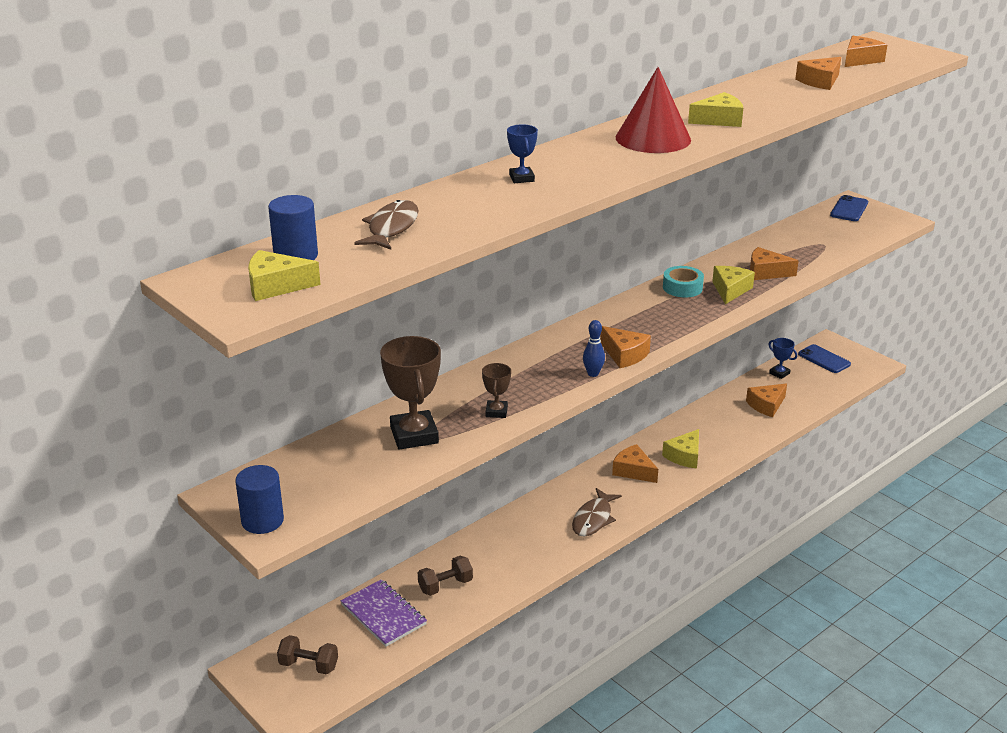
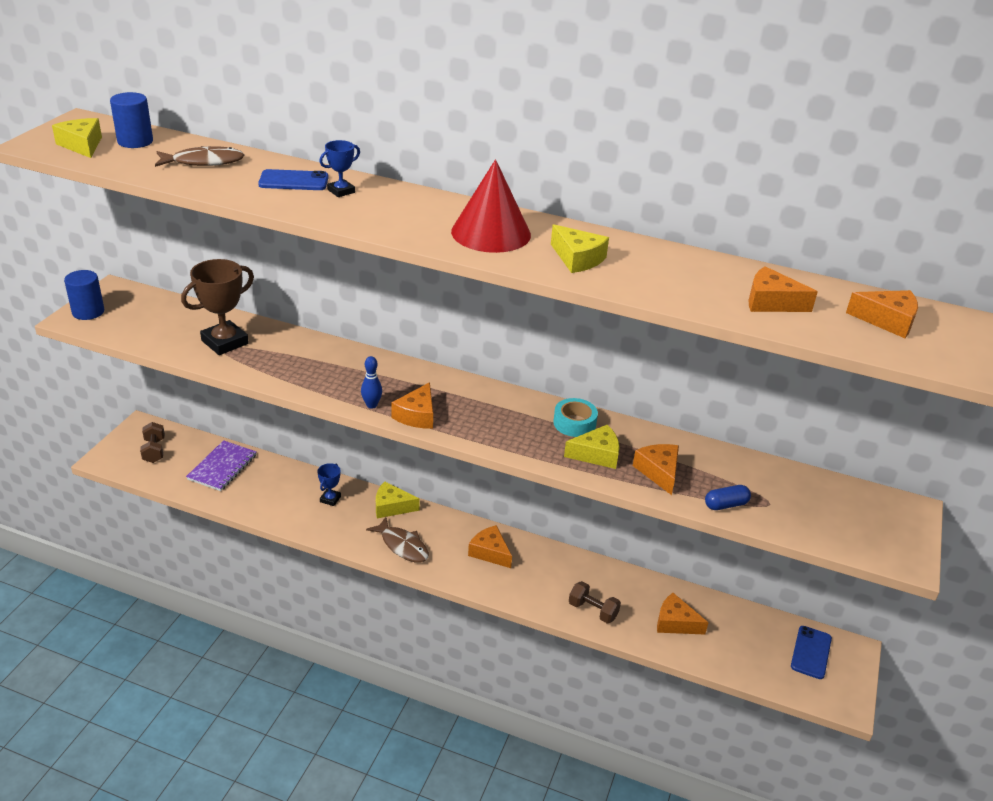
camera: 60 degrees right, 5 degrees up
brown dumbbell [418,556,473,596] -> brown dumbbell moved to [569,581,621,624]
brown trophy [482,363,511,418] -> none
brown fish [572,488,622,536] -> brown fish turned 135 degrees counterclockwise [366,517,429,562]
orange cheese [612,444,658,483] -> orange cheese turned 60 degrees counterclockwise [468,525,512,568]
yellow cheese [662,429,699,468] -> yellow cheese moved to [376,482,420,518]
blue trophy [769,338,797,379] -> blue trophy moved to [317,463,341,506]
blue phone [830,195,868,221] -> blue phone moved to [258,169,329,190]
none -> blue capsule [705,485,751,510]

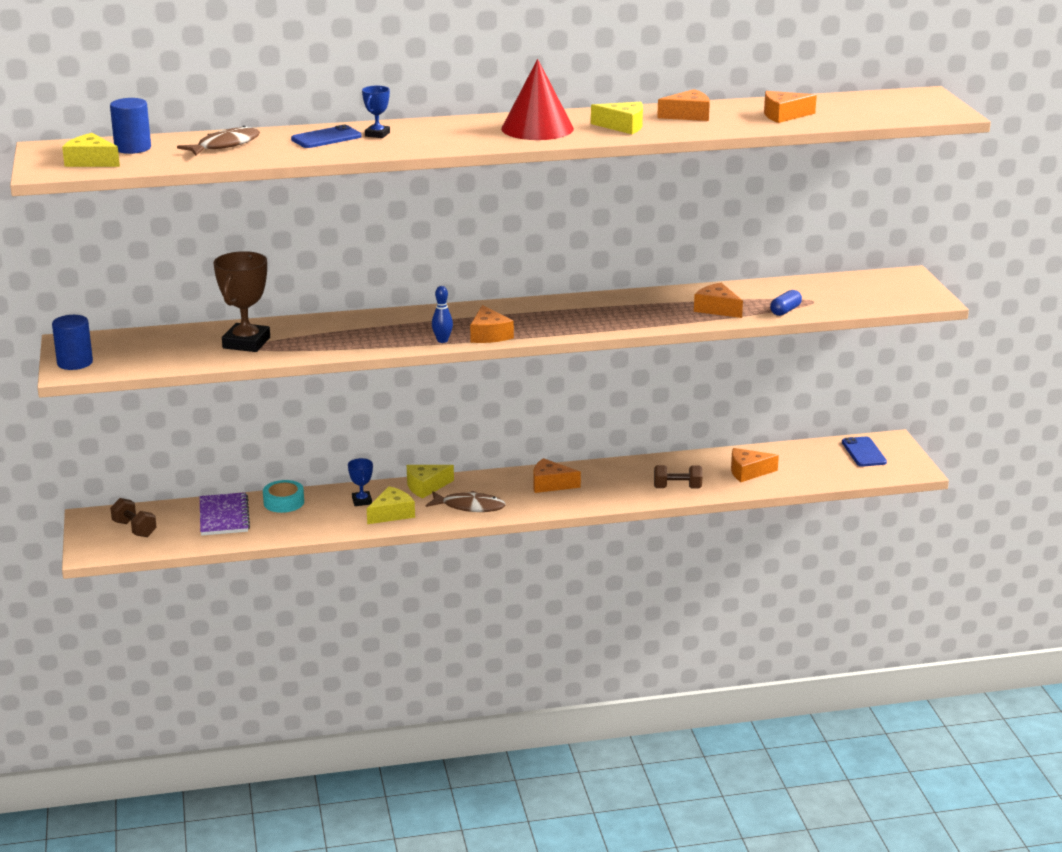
camera: 30 degrees left, 10 degrees down
turquoise tape [553,398,598,437] -> turquoise tape moved to [263,480,304,513]
yellow cheese [564,425,620,469] -> yellow cheese moved to [367,486,415,524]
orange cheese [846,290,918,338] -> orange cheese moved to [657,89,710,121]

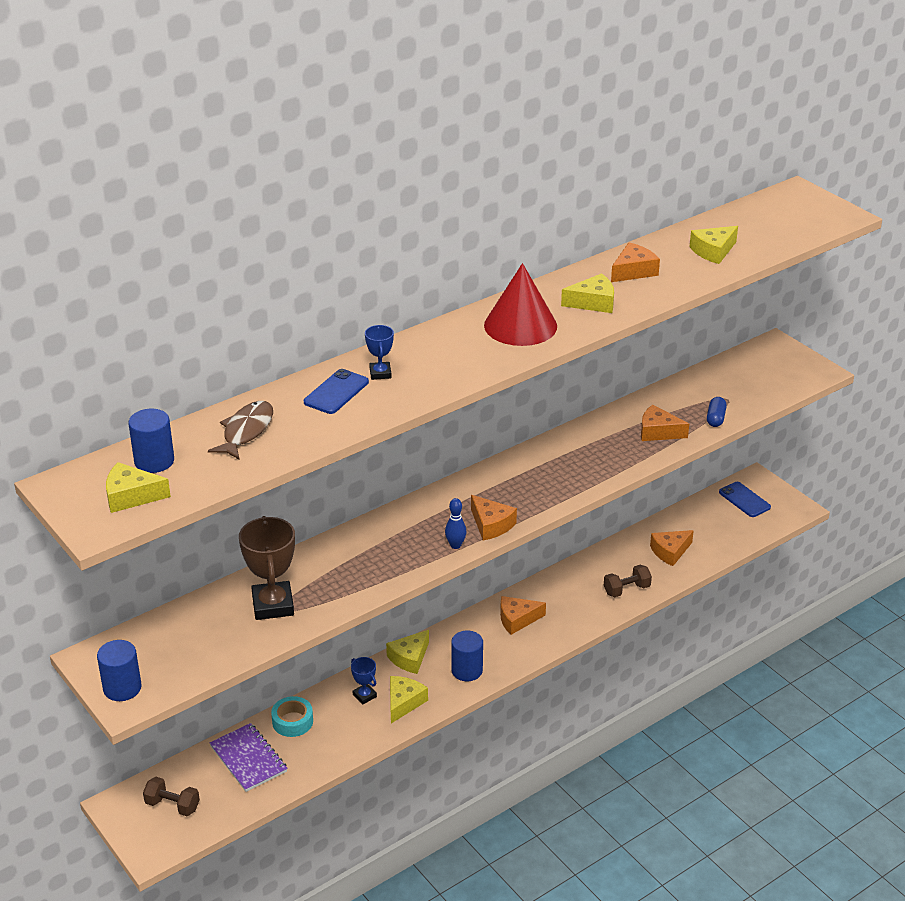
camera: 25 degrees left, 10 degrees up
brown fish [426,491,506,512] -> blue cylinder [451,631,483,681]
orange cheese [764,91,817,123] -> yellow cheese [690,226,738,264]

